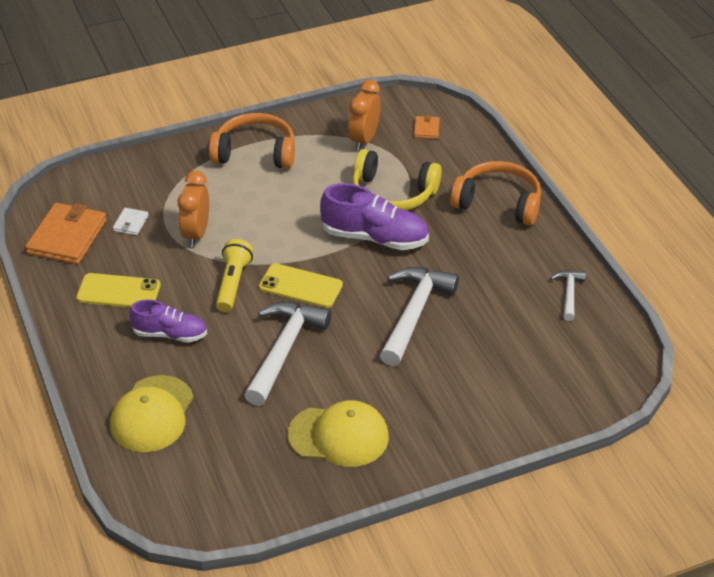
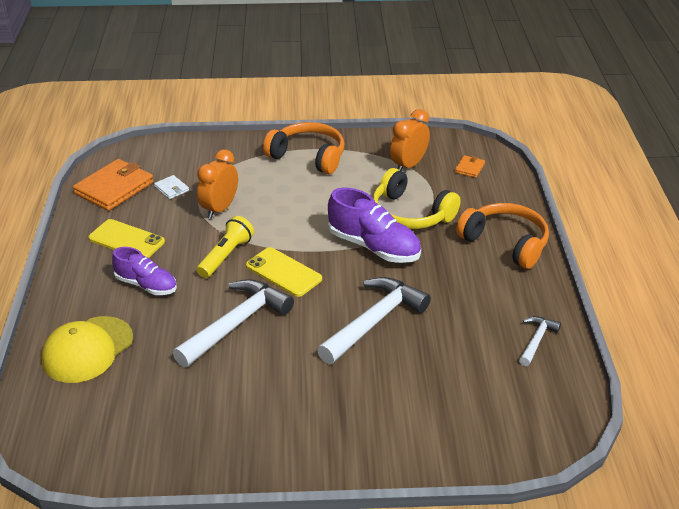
camera: 20 degrees right, 5 degrees down
white wallet [113,208,149,236] -> white wallet turned 75 degrees counterclockwise [154,175,189,199]
yellow cap [288,400,389,467] -> none

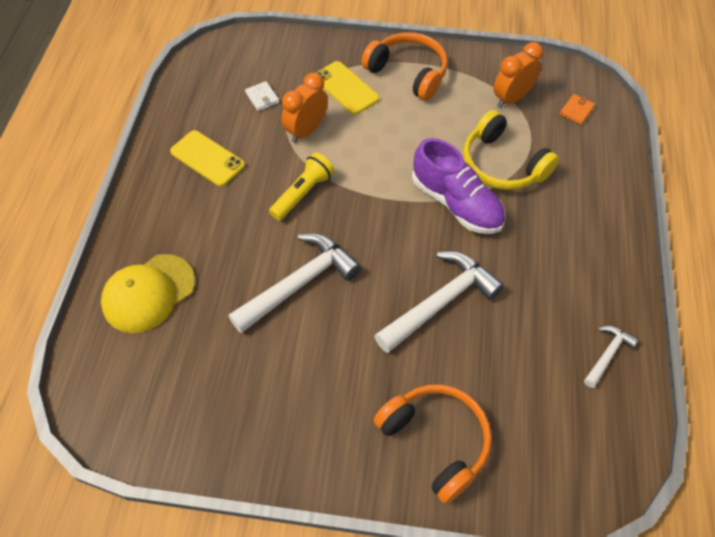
camera: 10 degrees right, 20 degrees up
orange wallet [73,159,153,211] -> none
purple shoe [112,247,177,295] -> none
yellow phone [246,247,322,297] -> yellow phone moved to [316,61,379,115]
orange headphones [456,203,549,269] -> orange headphones moved to [374,384,492,504]

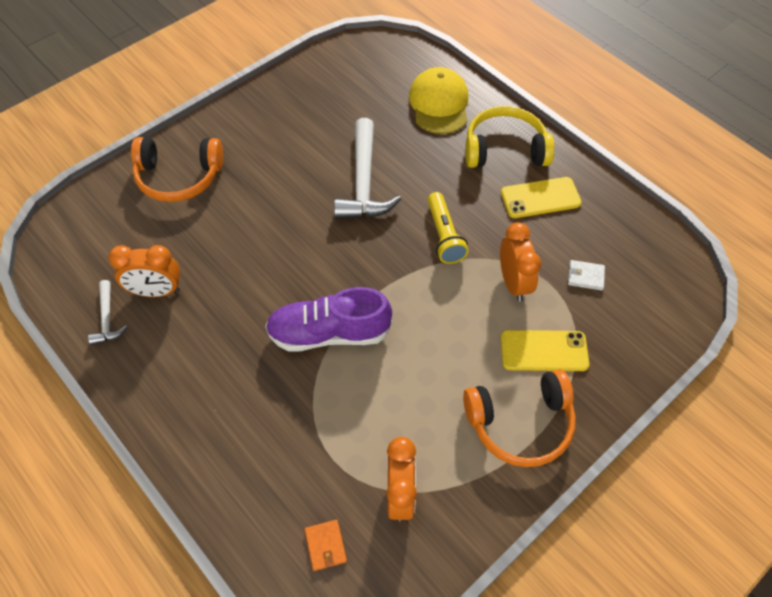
camera: 130 degrees right, 0 degrees up
white hammer [374,251,504,353] -> none
yellow headphones [463,110,559,190] -> yellow headphones moved to [465,106,555,168]
none -> orange clock [109,245,180,297]

